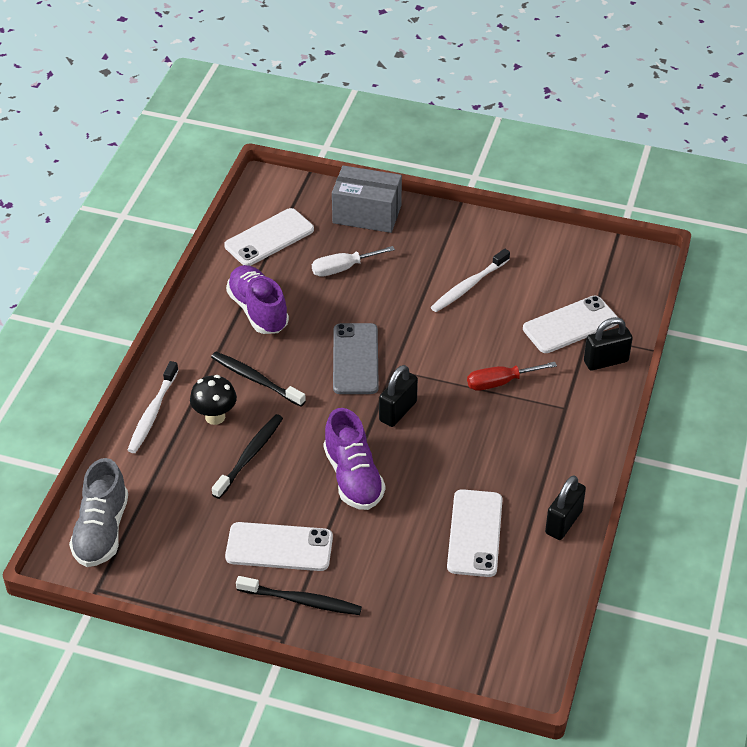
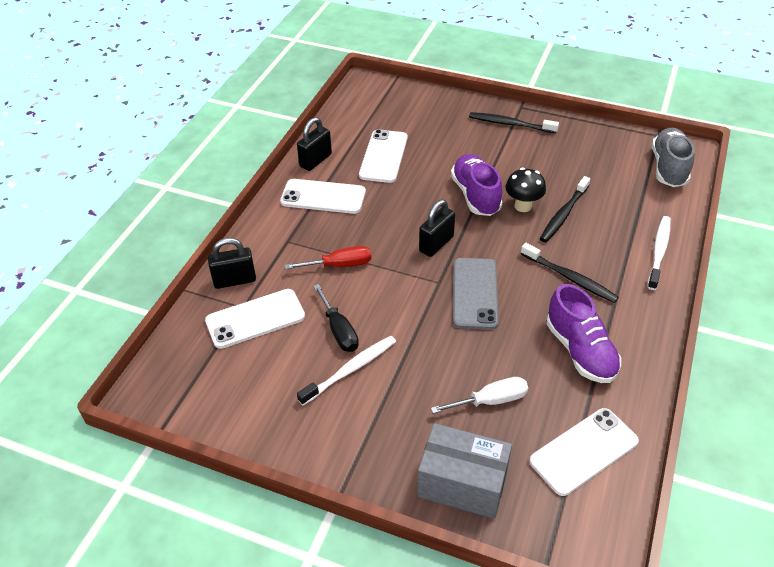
camera: 175 degrees left, 0 degrees up
black mushroom [190,375,237,425] -> black mushroom moved to [506,168,546,212]
white phone [225,522,333,571] -> white phone moved to [280,179,366,214]
none -> black screwdriver [313,284,359,352]

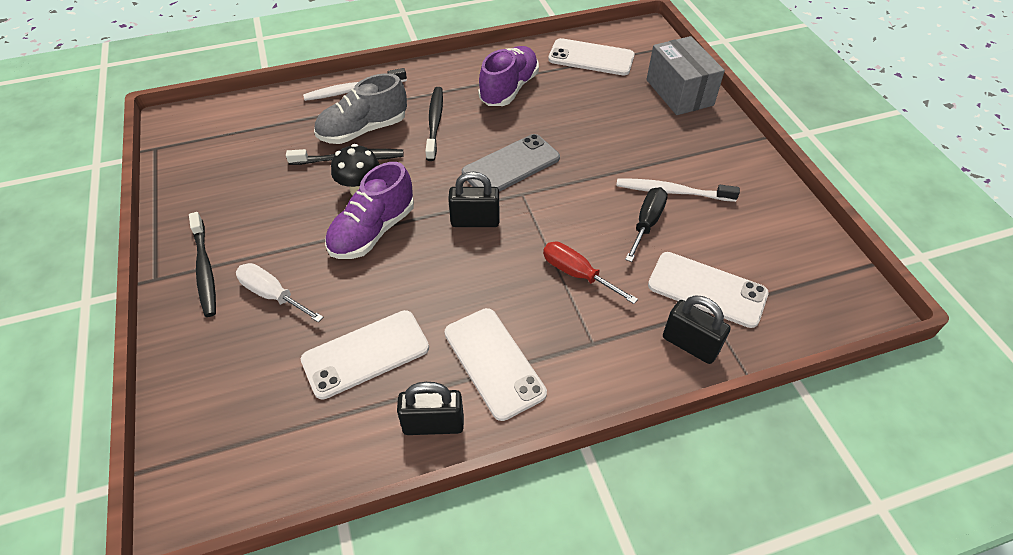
camera: 130 degrees left, 5 degrees up
white screwdriver [431,377,528,414] -> white screwdriver moved to [236,263,324,323]
grey shoe [652,128,695,187] -> grey shoe moved to [314,73,407,144]

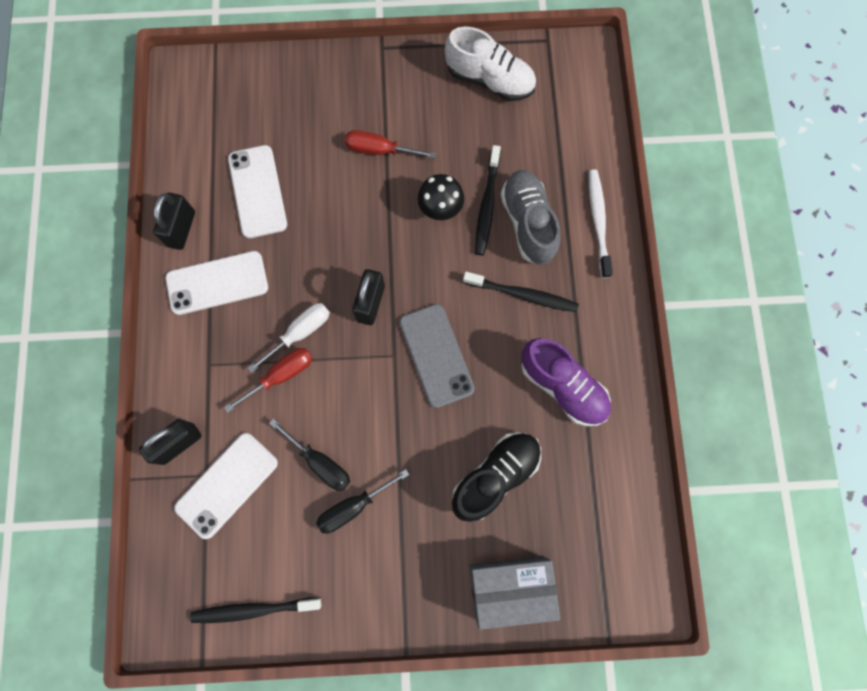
camera: 105 degrees right, 25 degrees up
black toothbrush [189,212,216,317] -> black toothbrush moved to [190,597,321,623]
white screwdriver [236,263,324,323] -> white screwdriver moved to [248,303,330,373]
purple shoe [325,162,414,259] -> none
white phone [548,38,635,75] -> none
white toothbrush [616,178,740,202] -> black screwdriver [316,469,409,534]
none -> red screwdriver [345,130,436,158]
none -> white shoe [445,27,536,101]
none -> black shoe [452,432,541,522]

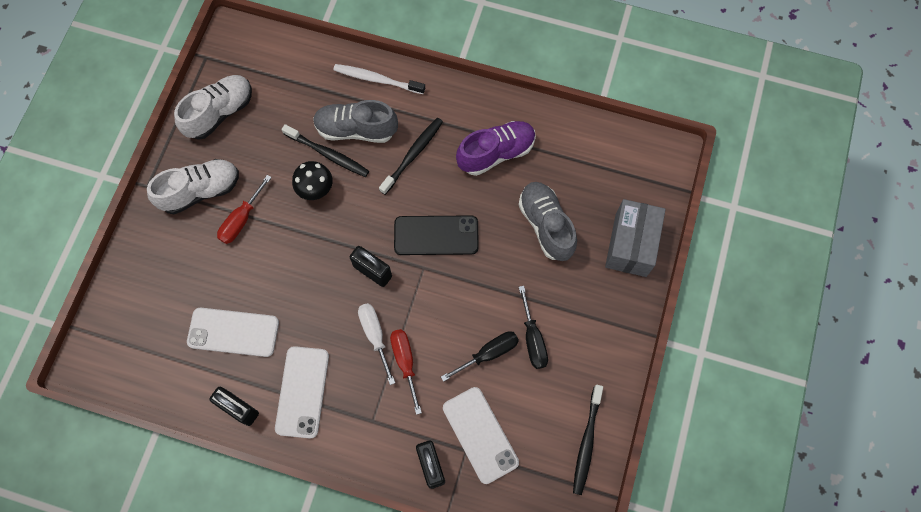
camera: 70 degrees left, 5 degrees down
grey phone [399,304,475,408] -> black phone [394,215,479,255]
black shoe [452,432,541,522] -> grey shoe [519,182,577,261]
none -> white shoe [147,159,239,214]

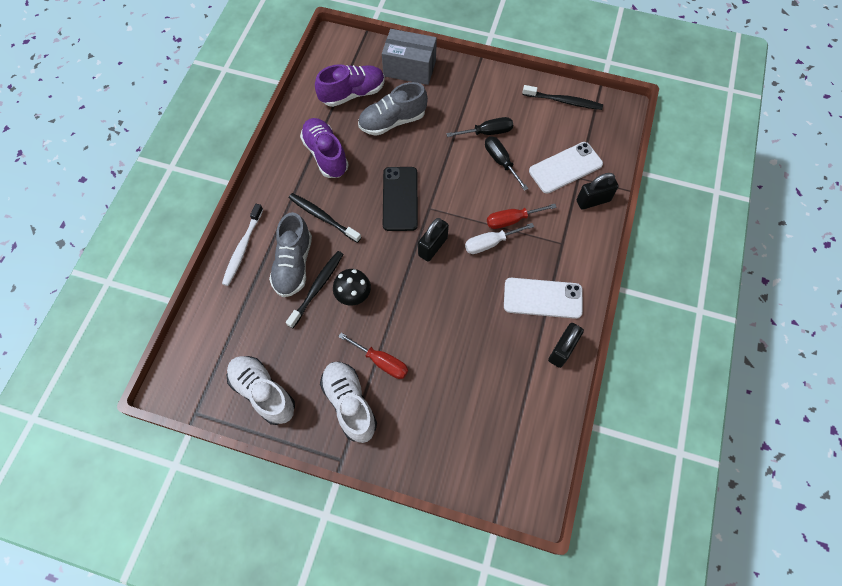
camera: 90 degrees left, 5 degrees down
white phone [187,308,279,357] -> none
none -> purple shoe [315,64,385,107]

